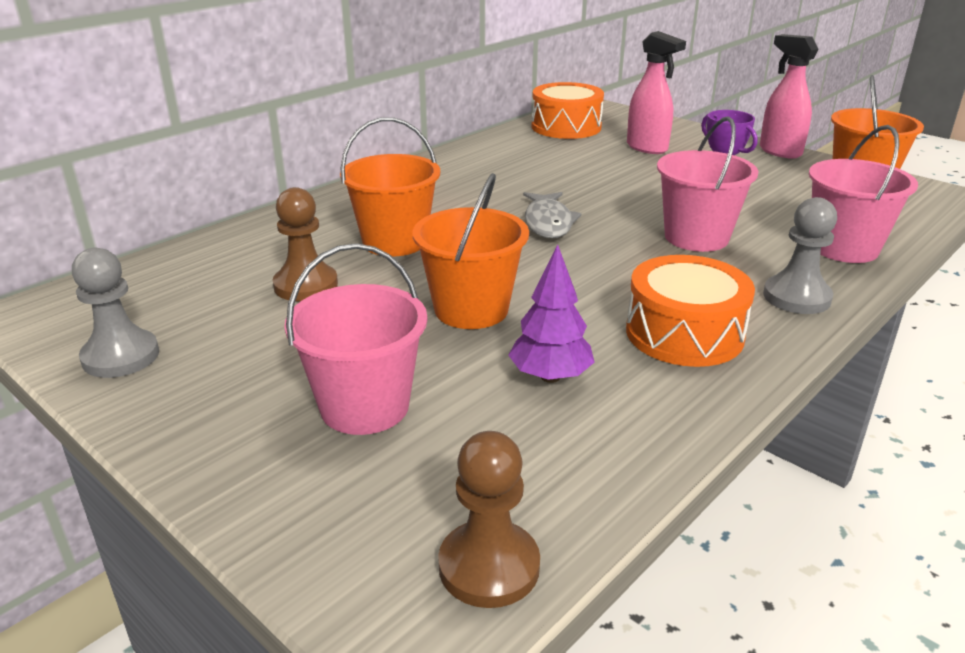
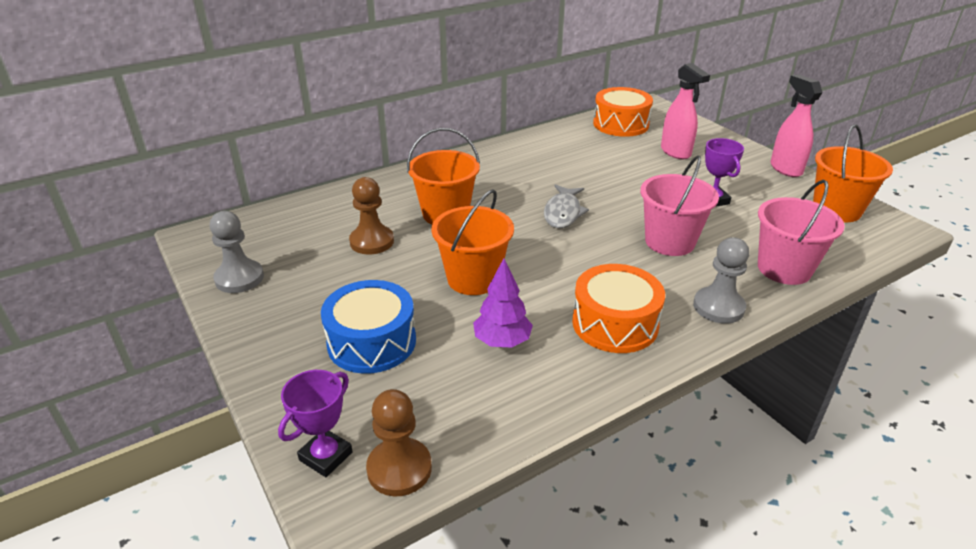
camera: 15 degrees right, 5 degrees up
pink bucket [284,243,428,435] -> blue drum [321,280,416,374]
none -> purple trophy [278,370,353,477]

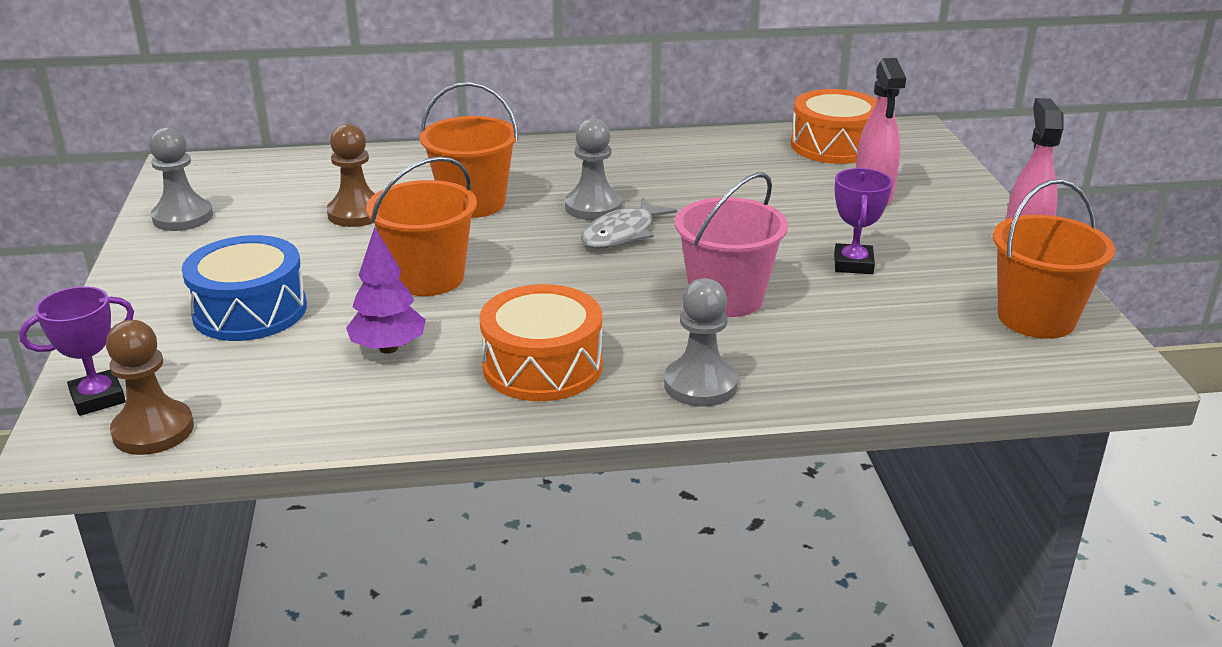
camera: 25 degrees right, 5 degrees down
pink bucket [758,180,845,285] -> none
none -> grey pawn [565,118,622,220]

